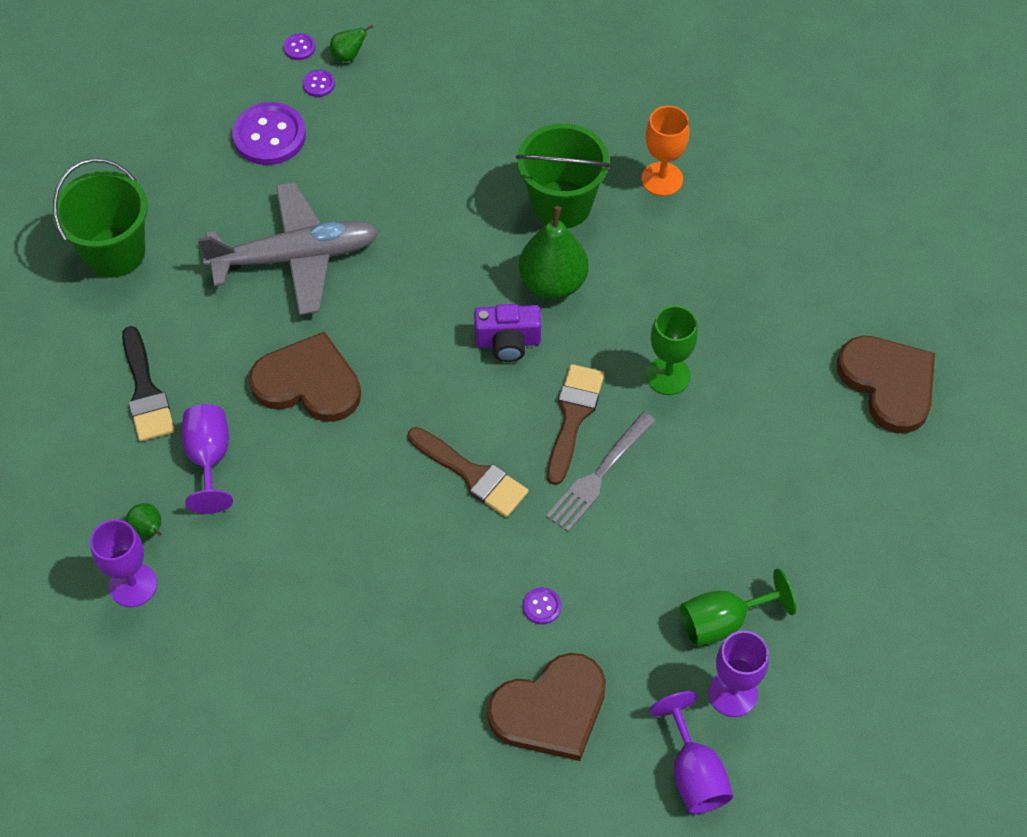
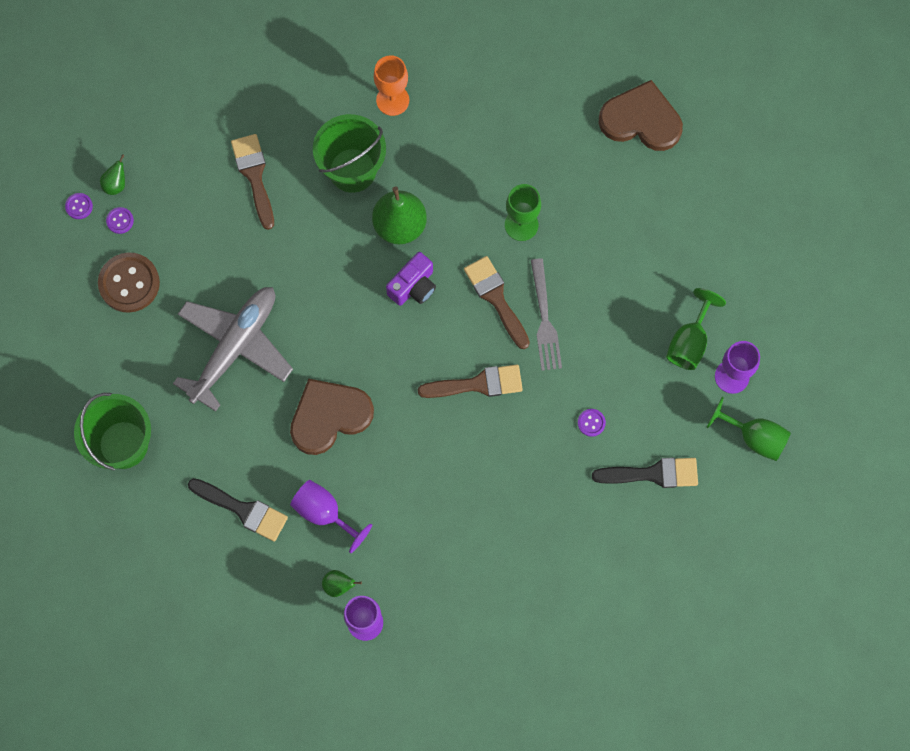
camera: 45 degrees left, 15 degrees up
purple button [232,102,306,165] -> brown button [98,252,160,313]
brown heart [487,653,606,761] -> black brush [592,458,698,488]
purple goblet [650,691,733,814] -> green goblet [706,396,791,461]
none -> brown brush [231,134,274,230]

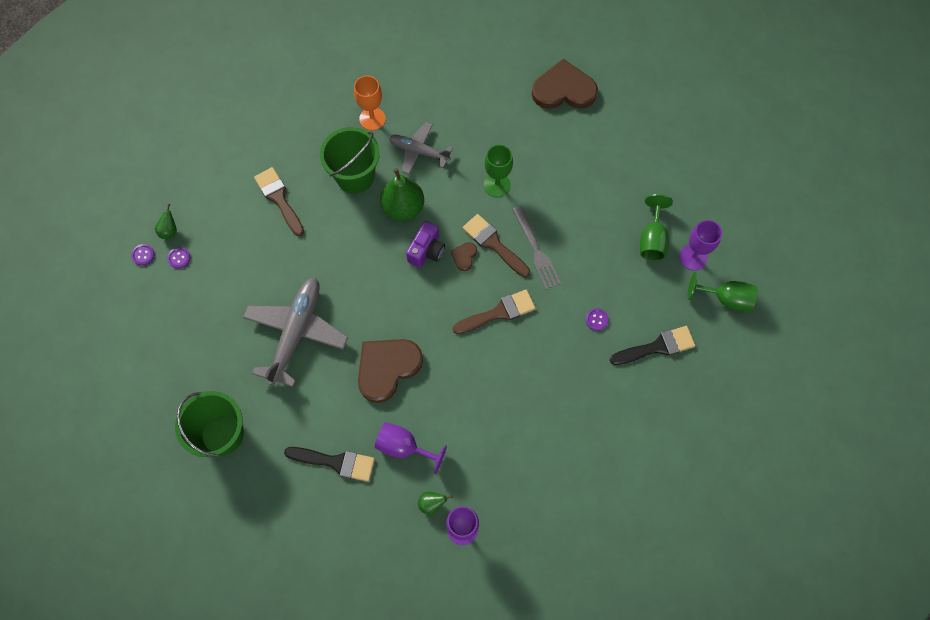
camera: 15 degrees left, 5 degrees down
brown button [98,252,160,313] -> none
none -> grey plane [389,122,453,174]
none -> brown heart [450,242,477,271]

